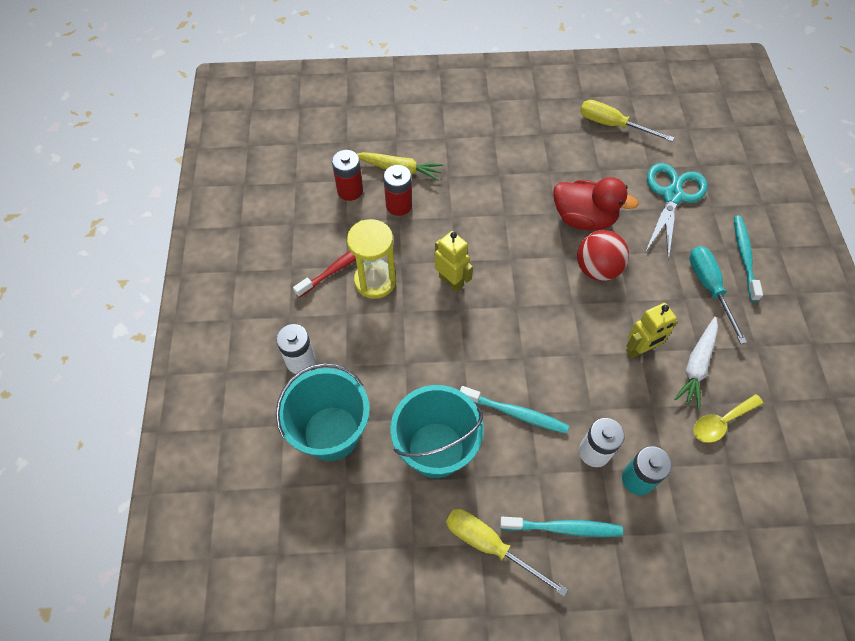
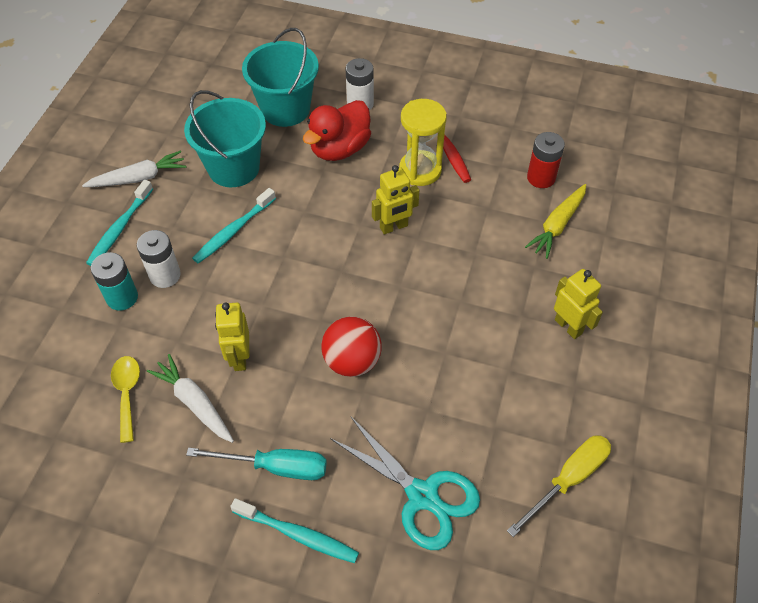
camera: 110 degrees right, 5 degrees down
red battery [383,165,412,216] -> none
yellow screwdriver [446,509,568,597] -> white carrot [82,150,186,187]
red duck [553,177,638,230] -> red duck moved to [303,100,371,161]
none -> yellow robot [554,269,603,339]

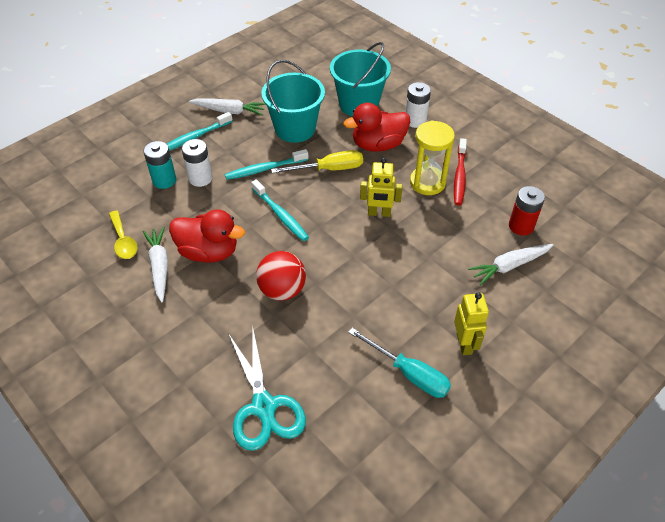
camera: 30 degrees right, 5 degrees down
yellow spoon [111,356,140,443] -> yellow spoon turned 135 degrees clockwise [109,211,137,259]
turquoise screwdriver [186,447,327,480] -> turquoise screwdriver moved to [348,328,451,398]
yellow robot [215,303,249,371] -> red duck [169,209,245,263]
turquoise toothbrush [230,498,359,563] -> turquoise toothbrush moved to [251,179,309,241]
yellow screwdriver [507,435,611,537] -> yellow screwdriver moved to [271,150,363,173]
yellow carrot [525,184,586,259] -> white carrot [468,244,553,285]

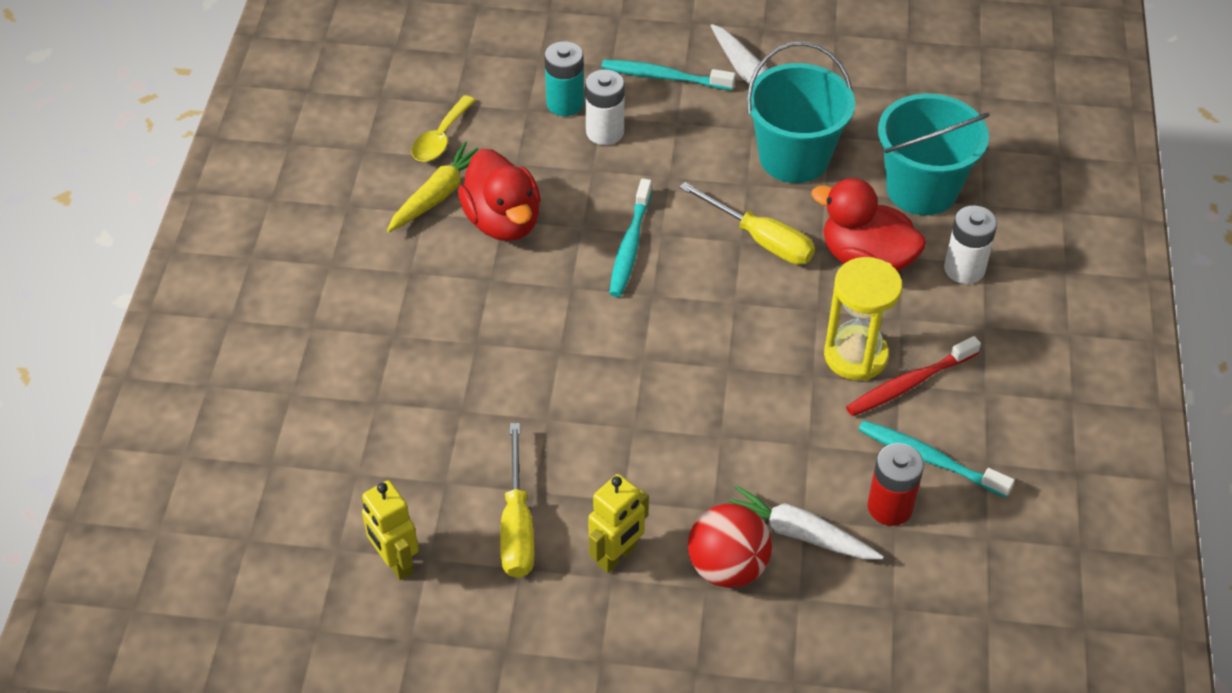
camera: 50 degrees right, 0 degrees up
white carrot [143,227,168,302] -> yellow carrot [387,141,478,232]
turquoise toothbrush [225,149,308,180] -> turquoise toothbrush moved to [858,420,1015,498]
turquoise scissors [229,330,306,451] -> none
red ball [256,251,306,301] -> red ball moved to [688,503,772,588]
turquoise screwdriver [348,328,451,398] -> yellow screwdriver [500,423,534,578]
yellow robot [360,158,403,217] -> yellow robot moved to [362,480,419,580]

